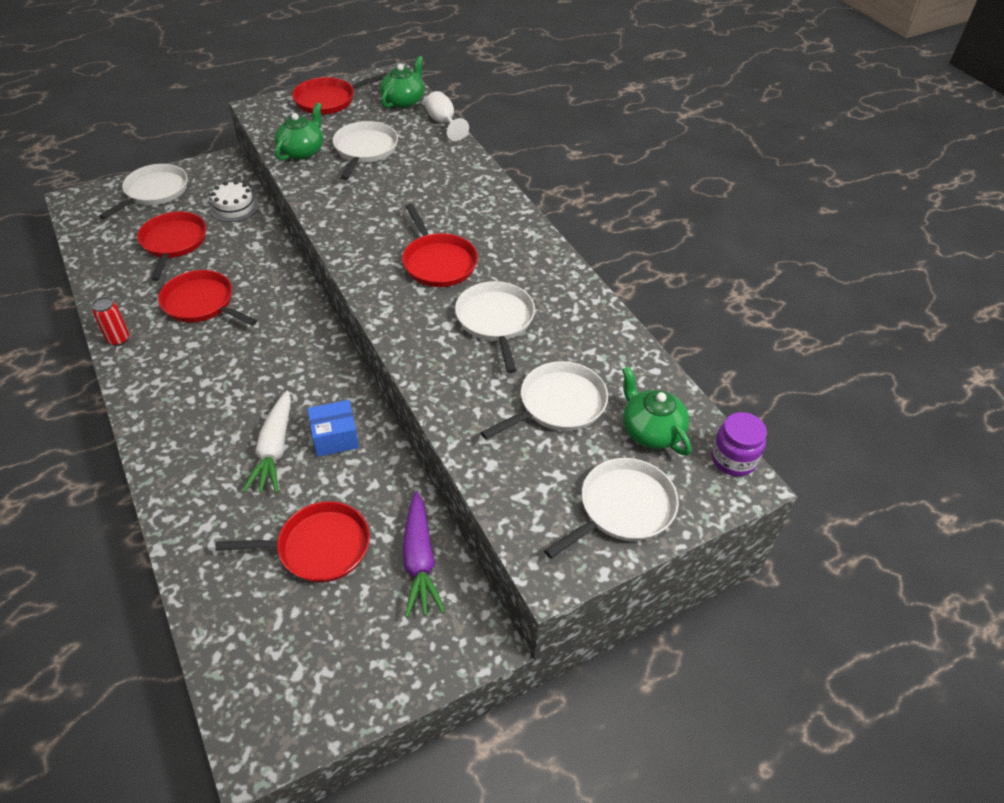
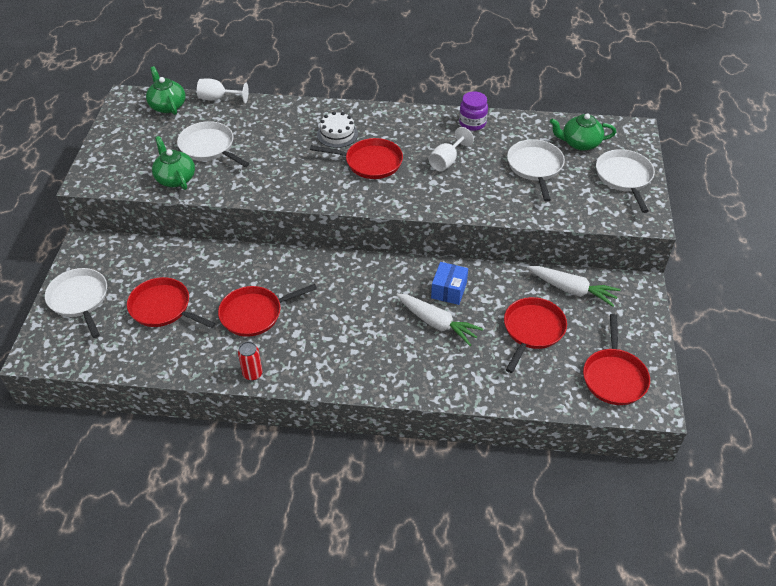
camera: 55 degrees left, 0 degrees up
white cake [210,181,259,222] -> white cake moved to [317,112,358,148]
red pan [292,73,387,114] -> red pan moved to [583,314,650,405]
purple carrot [403,491,445,618] -> white carrot [528,266,621,307]
white pan [455,281,535,373] -> white goblet [429,127,474,171]
purple jar [711,412,767,476] -> purple jar moved to [459,91,488,131]

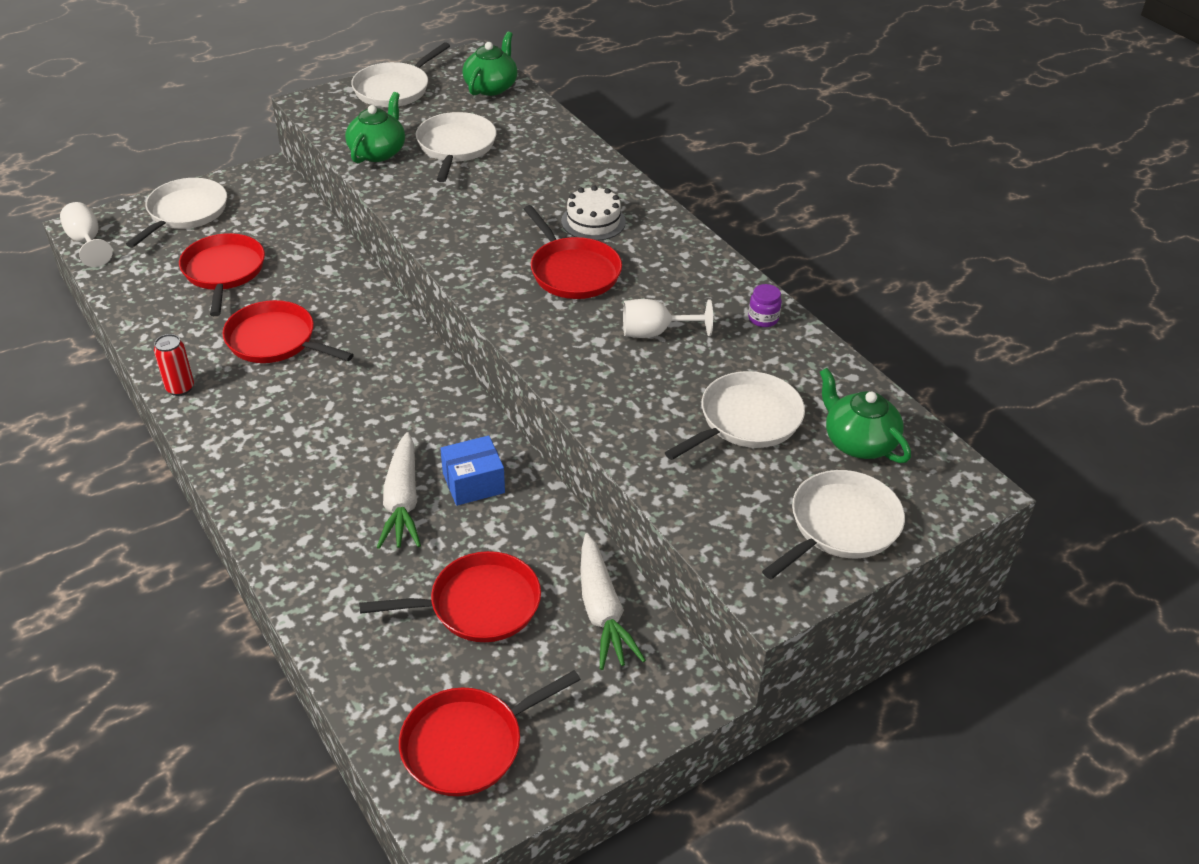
camera: 50 degrees right, 5 degrees down
white goblet [197,78,249,103] -> white goblet moved to [60,202,113,267]
purple jar [459,91,488,131] -> purple jar [748,284,782,327], size x0.65
none -> white pan [351,42,450,107]

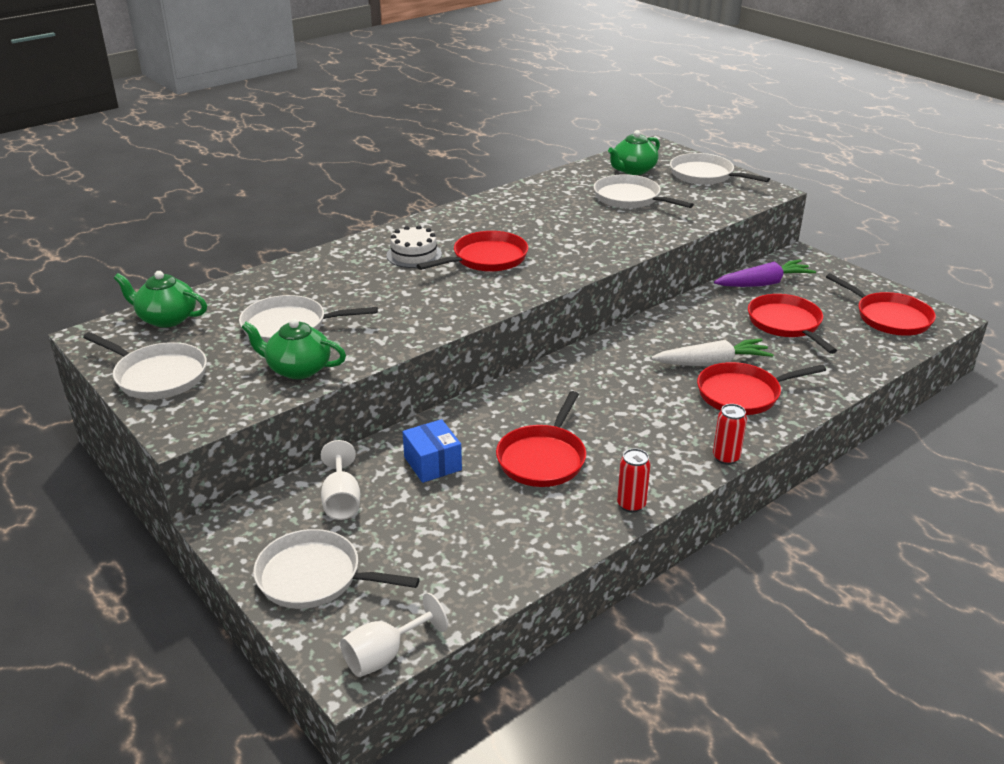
camera: 95 degrees left, 10 degrees down
red pan [179,233,265,316] -> red pan moved to [697,362,826,415]
blue box [440,436,505,506] -> blue box moved to [402,419,462,483]
white carrot [580,533,646,670] -> purple carrot [714,259,816,287]
white goblet [623,299,713,338] -> white goblet moved to [321,440,360,520]
purple jar [748,284,782,327] -> none
none -> red can [713,404,747,465]

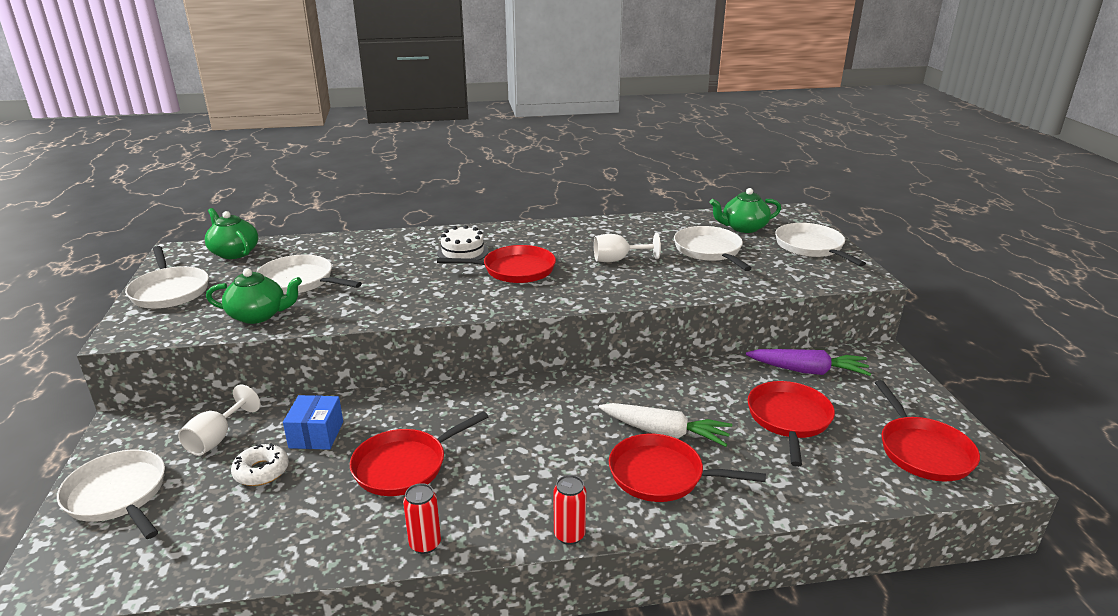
camera: 30 degrees right, 5 degrees down
green teapot [242,319,346,379] -> green teapot turned 135 degrees clockwise [206,268,302,324]
white goblet [340,593,448,677] -> white goblet moved to [594,233,661,262]
none -> white donut [231,443,289,486]

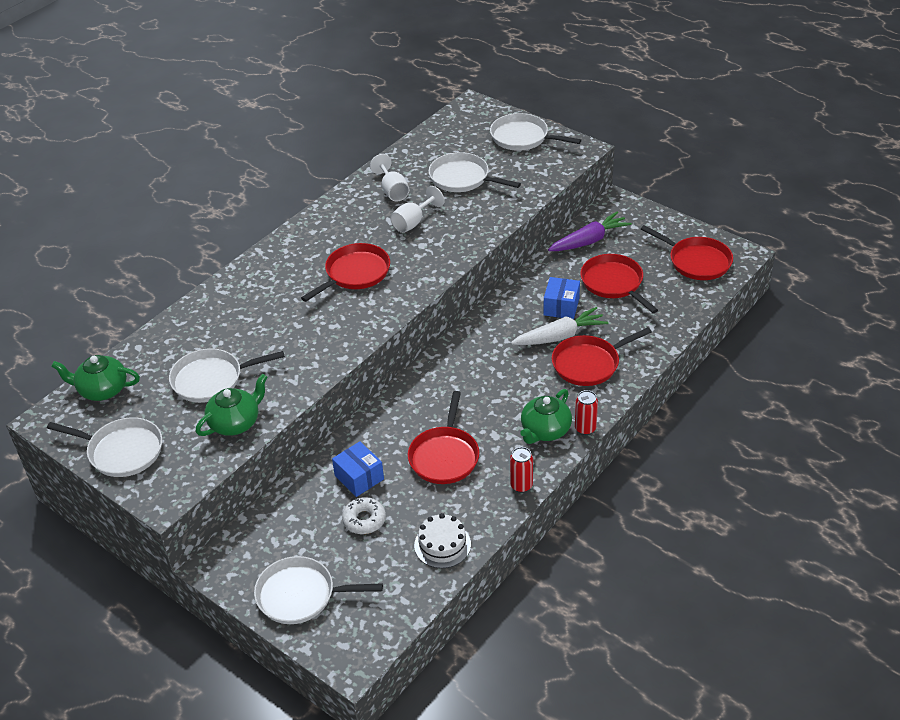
camera: 40 degrees left, 15 degrees up
white goblet [178,385,260,456] -> white goblet moved to [370,154,409,202]
white cake [437,225,489,260] -> white cake moved to [414,513,471,568]
green teapot [710,188,781,233] -> green teapot moved to [520,389,572,444]
none -> blue box [543,277,580,319]

